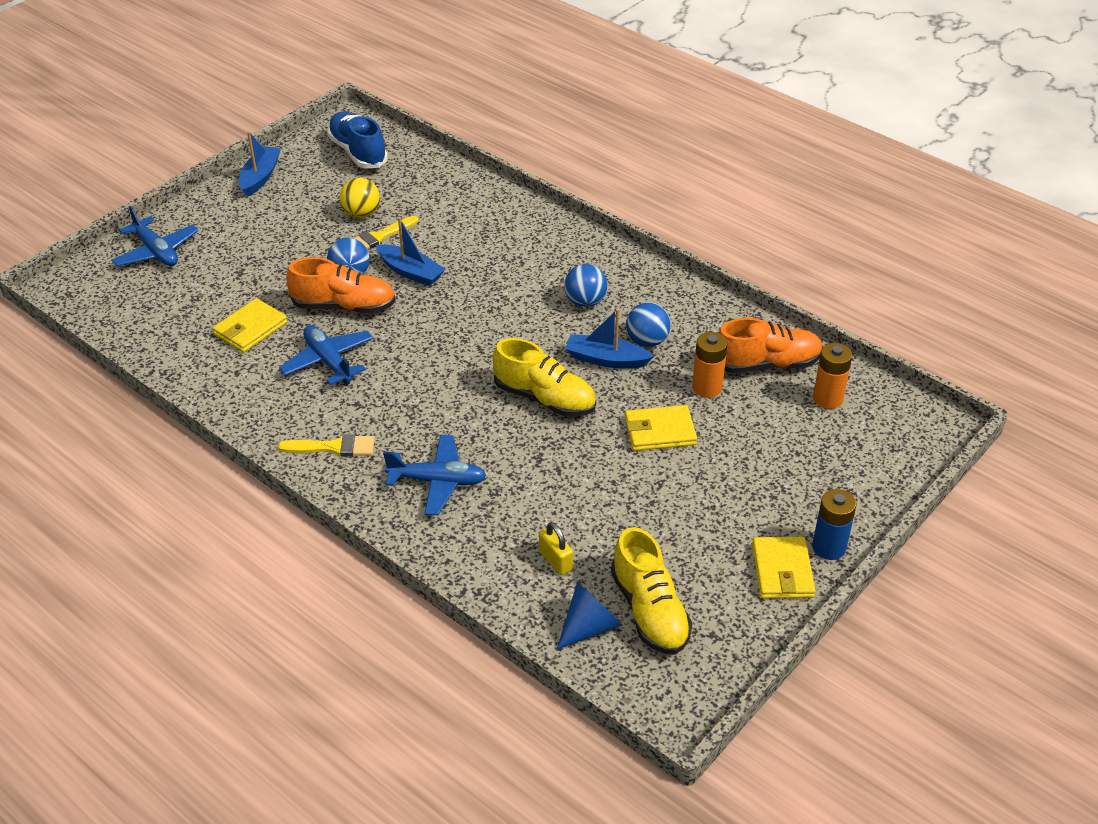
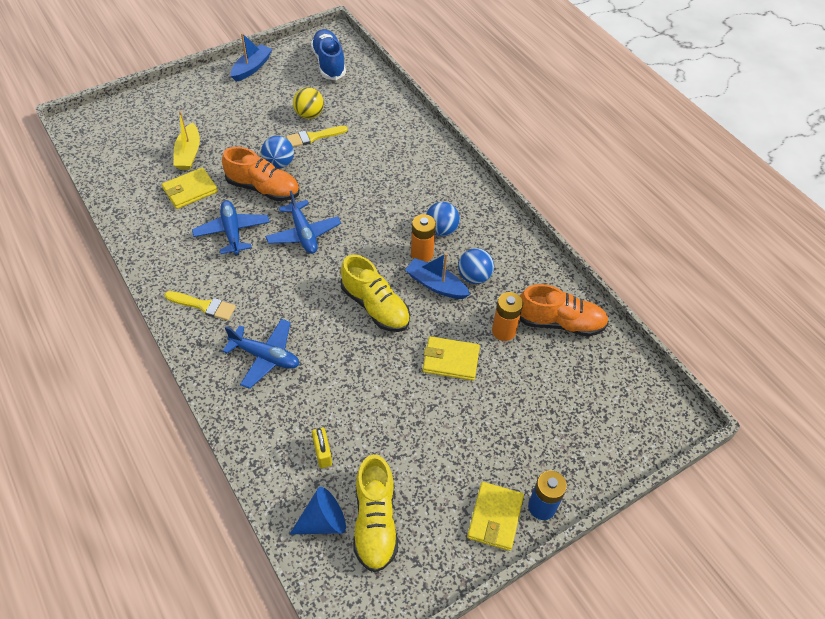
camera: 15 degrees right, 10 degrees up
blue plane [111,206,199,266] -> blue plane moved to [265,191,341,254]
blue boat [376,217,445,286] -> none
orange battery [813,343,852,409] -> orange battery moved to [411,214,436,262]
none -> yellow boat [173,111,200,170]

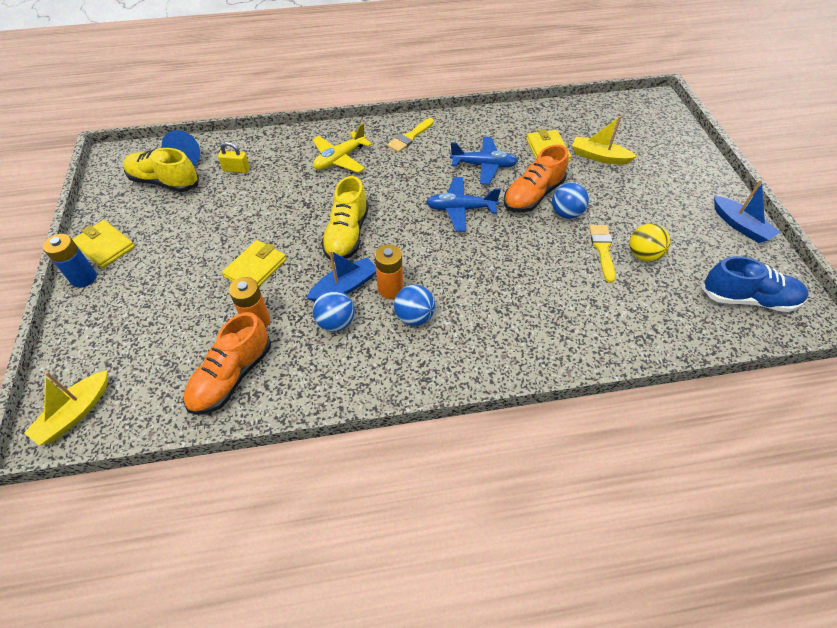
camera: 115 degrees right, 0 degrees up
blue plane [223,319,299,389] -> yellow plane [312,123,372,173]
yellow shoe [341,254,410,332] -> yellow shoe turned 60 degrees counterclockwise [321,176,369,262]
none -> yellow boat [24,370,107,446]

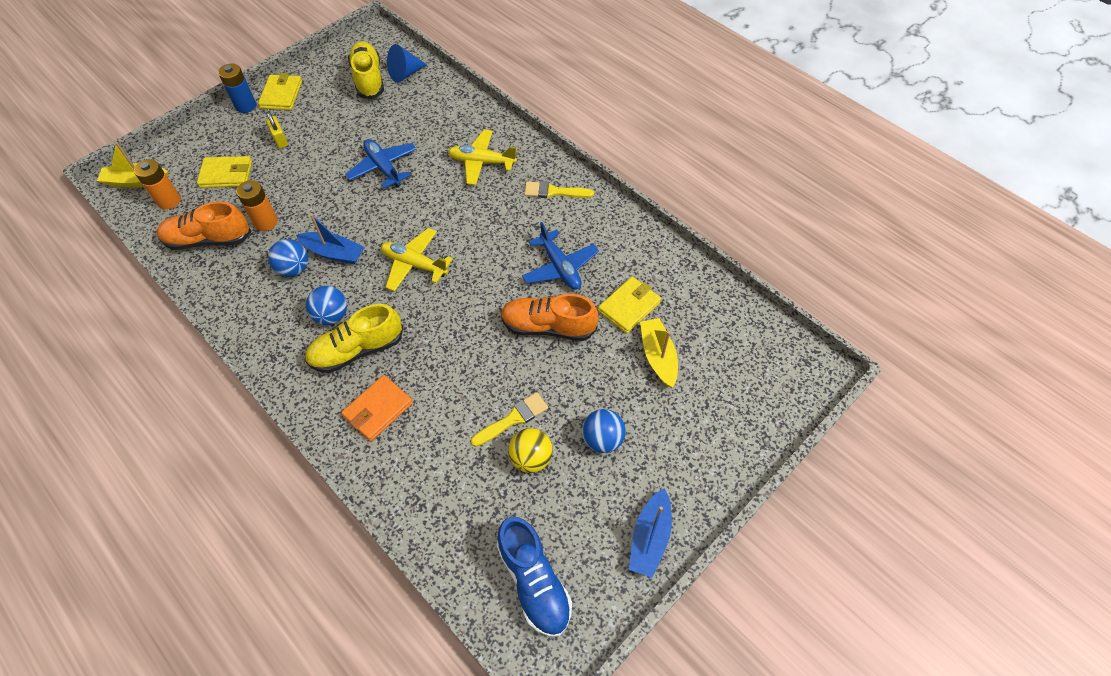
camera: 55 degrees right, 5 degrees up
yellow padlock [218,142,250,173] -> yellow padlock moved to [266,112,288,148]
yellow wallet [222,240,286,286] -> yellow wallet moved to [197,156,252,188]
yellow shoe [321,176,369,262] -> yellow shoe moved to [305,304,403,373]
orange battery [375,245,403,299] -> orange battery moved to [134,159,181,210]
blue plane [426,177,501,232] -> blue plane moved to [345,139,417,188]
blue ball [552,182,589,219] -> blue ball moved to [582,409,626,453]
none -> orange wallet [341,375,413,441]
none -> yellow plane [381,228,453,292]

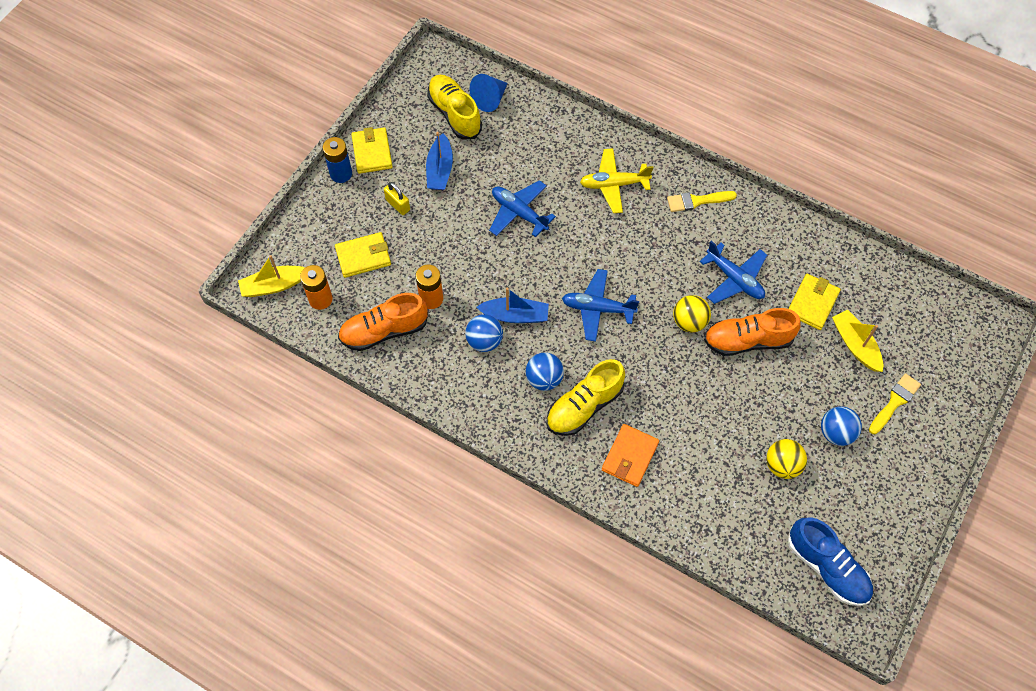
camera: 15 degrees left, 5 degrees up
yellow plane [381,228,453,292] -> blue plane [562,269,639,342]
yellow brush [471,392,548,447] -> yellow brush moved to [869,373,921,434]
blue boat [629,488,672,578] -> blue boat moved to [426,132,453,190]
none -> yellow ball [673,295,711,332]

